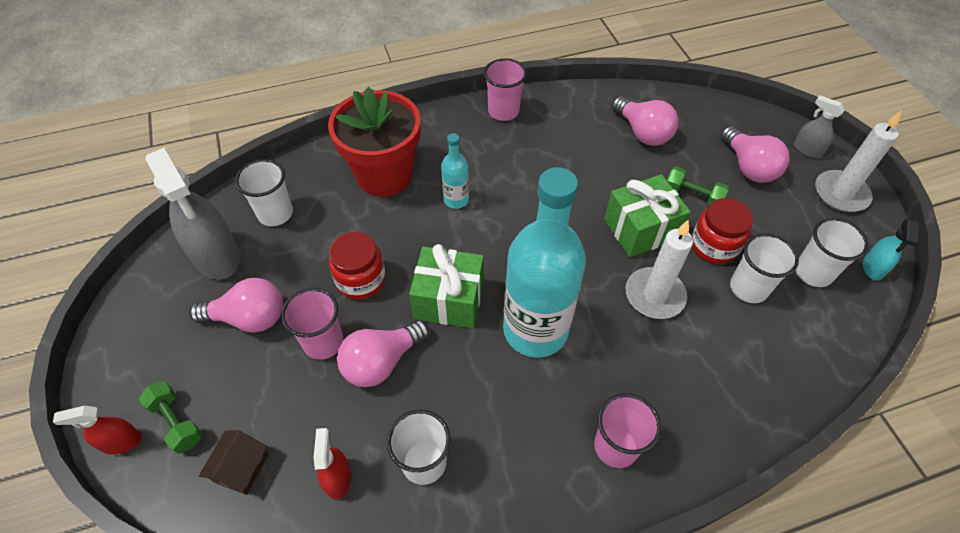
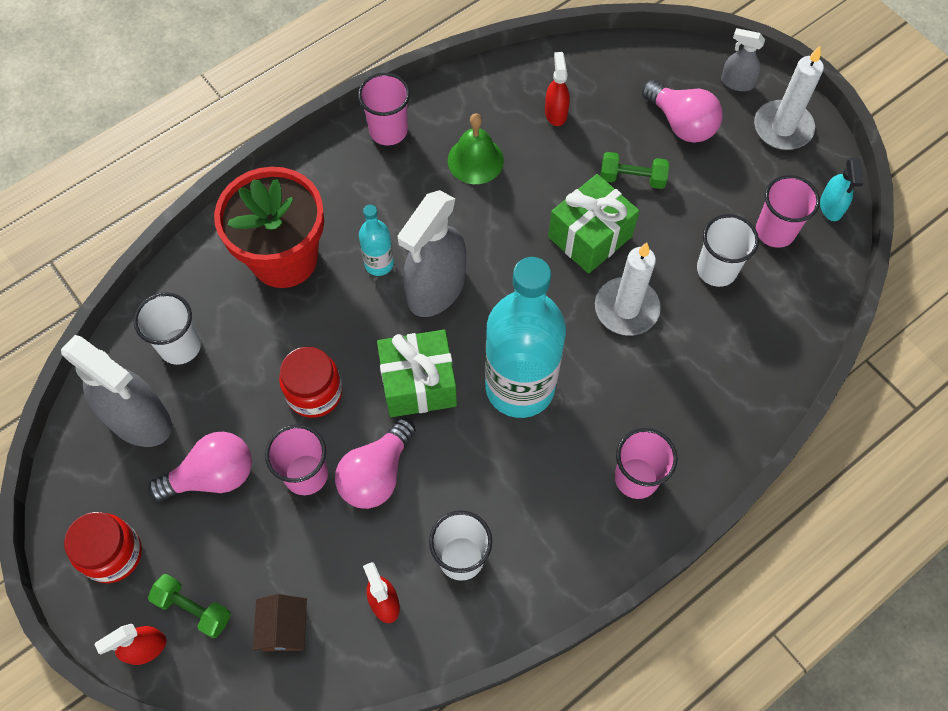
camera: 20 degrees left, 10 degrees up
pink light bulb [612,96,678,146] -> red spray bottle [545,52,570,126]
red jar [692,198,753,264] -> red jar moved to [64,512,142,583]
white cup [796,218,868,287] -> pink cup [756,175,820,248]
none -> grey spray bottle [397,190,466,317]
none -> green bell [448,113,504,184]

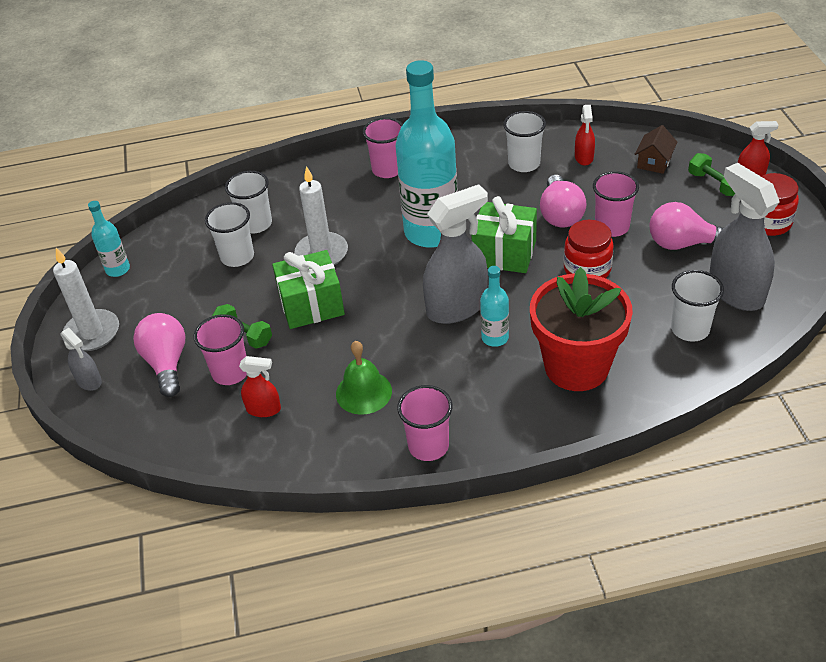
camera: 150 degrees left, 20 degrees down
pink light bulb [335,418,416,509] -> pink light bulb turned 120 degrees clockwise [540,175,587,227]
red spray bottle [545,52,570,126] -> red spray bottle turned 105 degrees counterclockwise [239,356,281,417]
pink cup [756,175,820,248] -> pink cup moved to [194,314,247,385]
turquoise spray bottle [820,158,864,221] -> turquoise bottle [88,201,130,277]
none -> white cup [225,171,272,233]

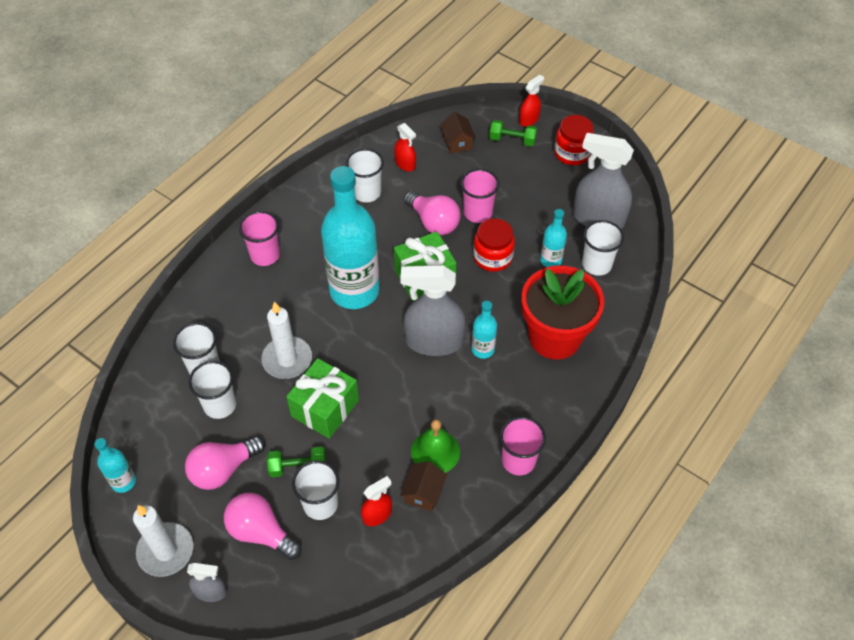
camera: 45 degrees left, 10 degrees up
pink cup [194,314,247,385] -> white cup [292,460,339,520]
grey spray bottle [423,184,488,324] -> grey spray bottle turned 105 degrees counterclockwise [400,265,466,356]
pink light bulb [650,202,725,250] -> pink light bulb moved to [185,436,265,490]
none -> brown house [400,461,447,511]
none -> turquoise bottle [540,209,567,267]

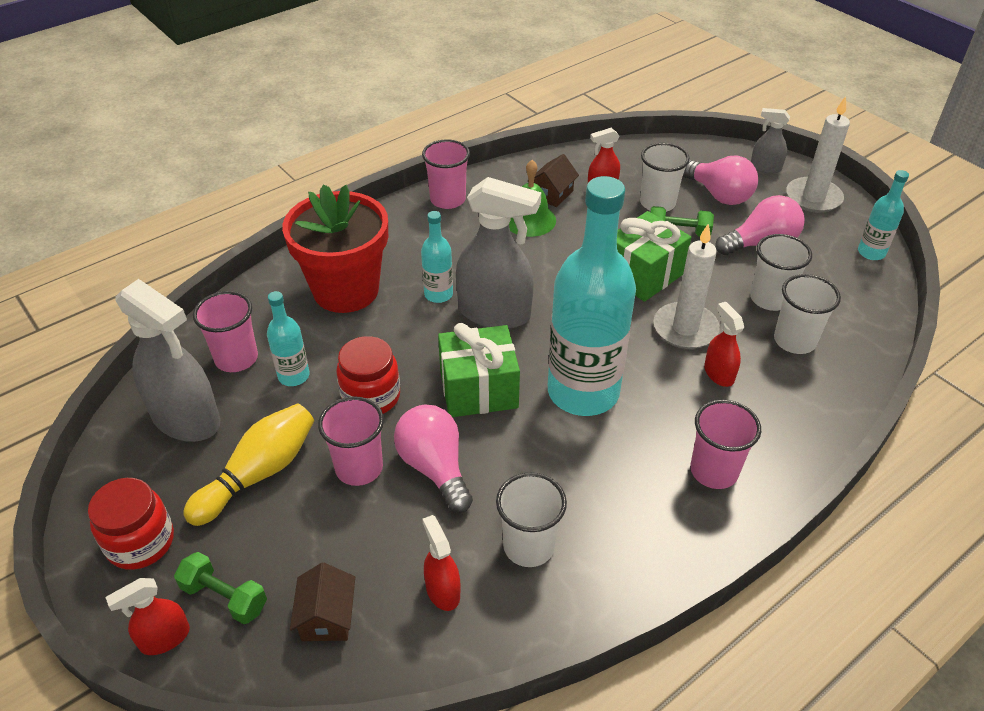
camera: 165 degrees left, 10 degrees down
white cup [582,220,624,276] -> pink cup [193,291,258,372]
none -> yellow bowling pin [183,404,314,526]
none -> red spray bottle [704,302,744,387]

